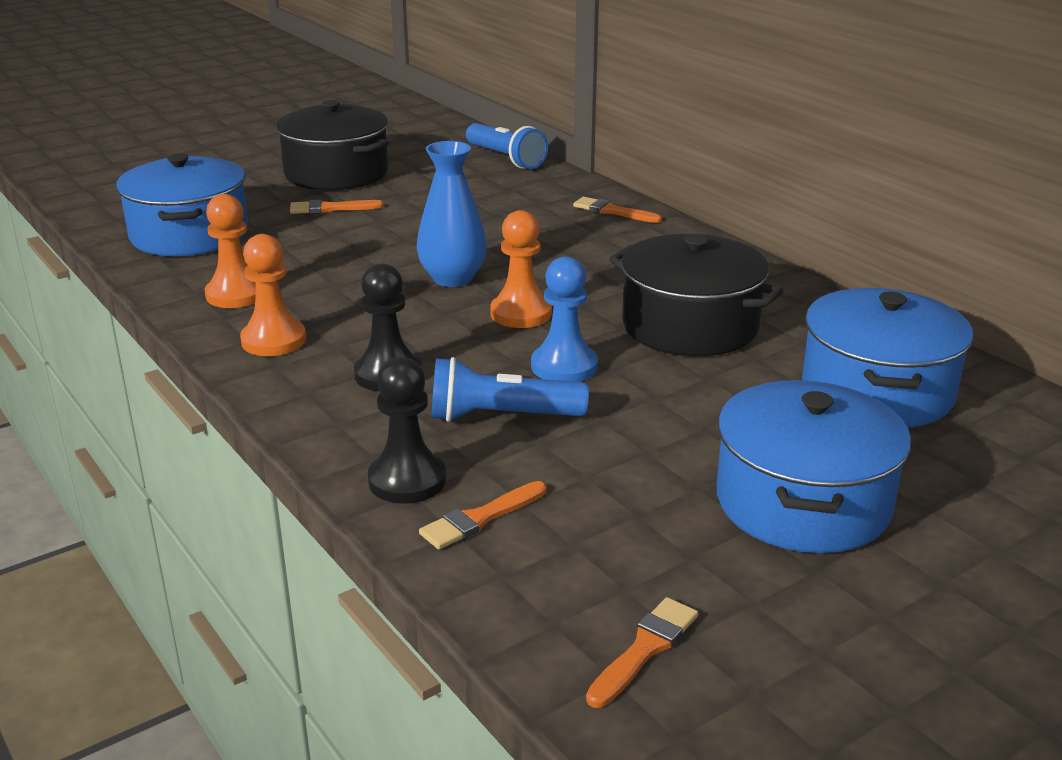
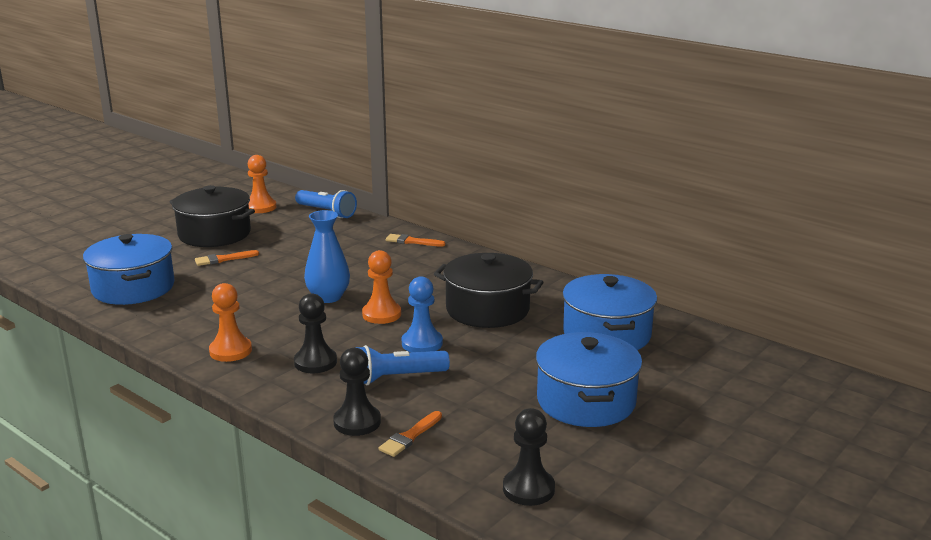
camera: 15 degrees left, 5 degrees down
orange pawn [205,194,256,308] -> orange pawn moved to [248,155,276,213]
orange brush [586,597,698,708] -> black pawn [503,408,555,506]

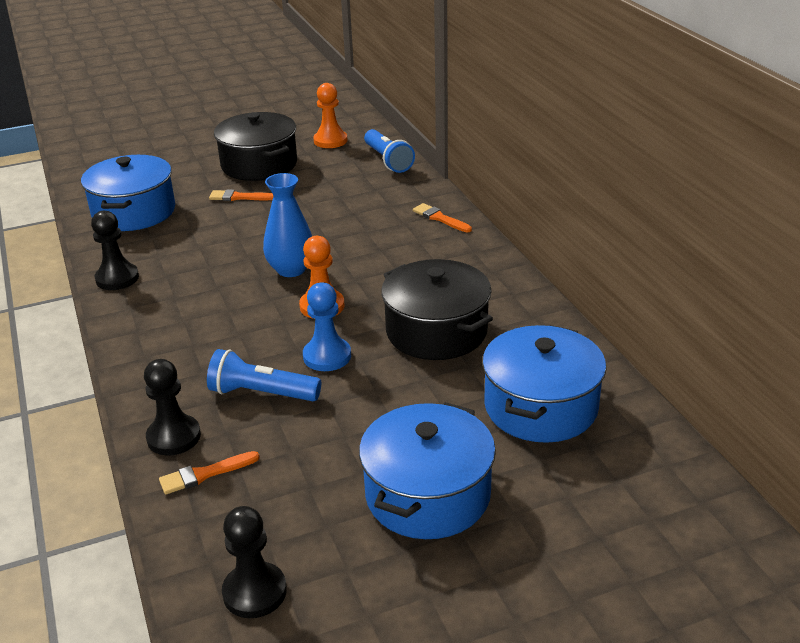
camera: 30 degrees right, 10 degrees up
orange pawn [209,283,252,362] -> none
black pawn [294,293,337,373] -> black pawn moved to [91,211,139,290]

